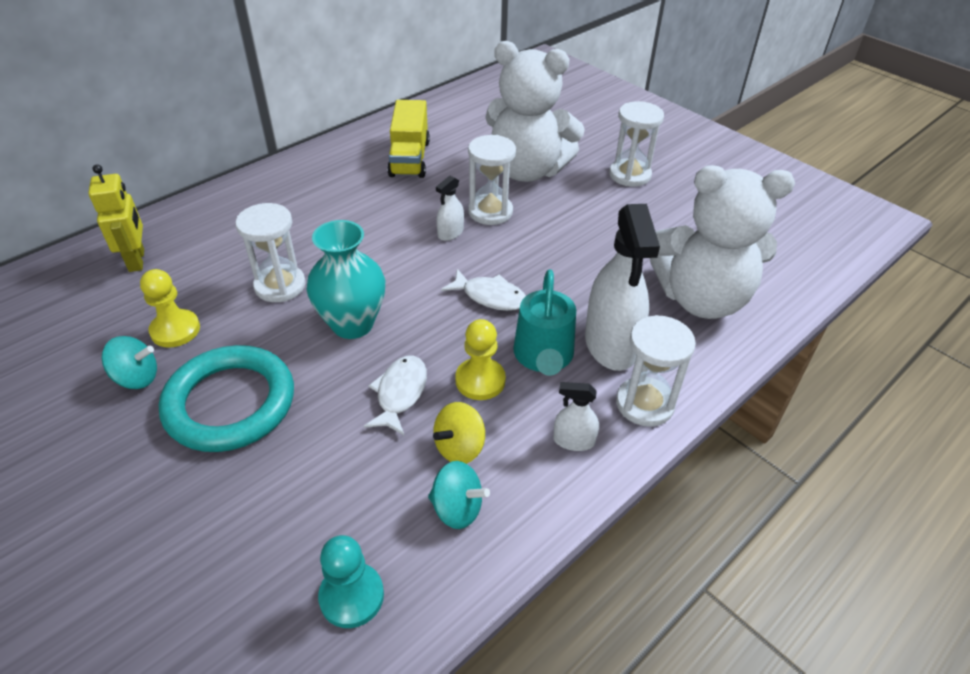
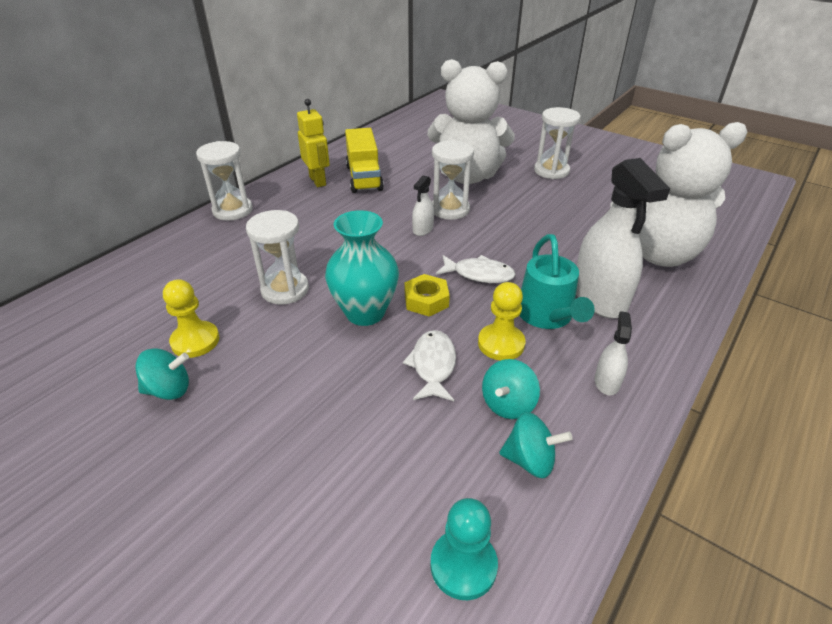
camera: 10 degrees left, 5 degrees down
yellow robot [88,164,144,272] -> yellow robot moved to [297,99,329,187]
turquoise ring [159,345,294,452] -> none
yellow spinning top [433,402,485,464] -> turquoise spinning top [482,359,540,419]
white spray bottle [553,382,599,451] -> white spray bottle turned 105 degrees clockwise [594,311,632,396]
white hourglass [616,315,696,427] -> white hourglass moved to [196,141,253,221]
none -> yellow nut [404,274,450,317]

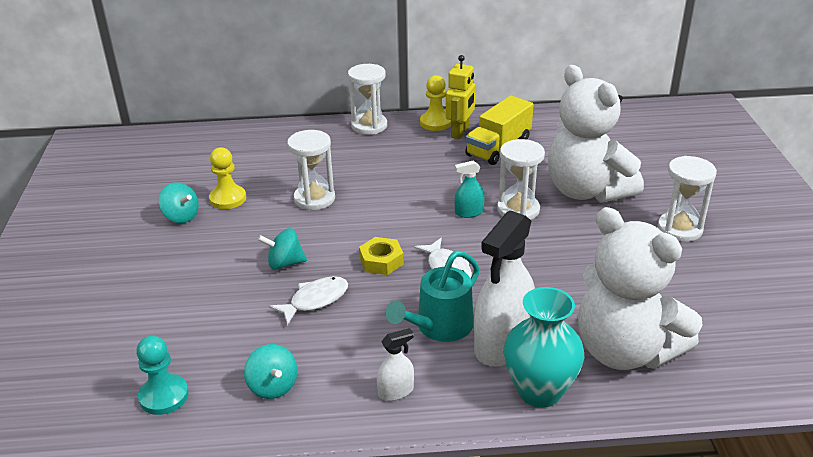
camera: 50 degrees right, 5 degrees down
turquoise vase [325,210,399,326] -> turquoise vase moved to [504,287,584,408]
white spray bottle [412,175,434,236] -> turquoise spray bottle [455,160,485,218]
yellow pawn [478,282,526,361] -> yellow pawn moved to [420,75,451,131]
turquoise spinning top [482,359,540,419] -> turquoise spinning top moved to [258,228,307,270]

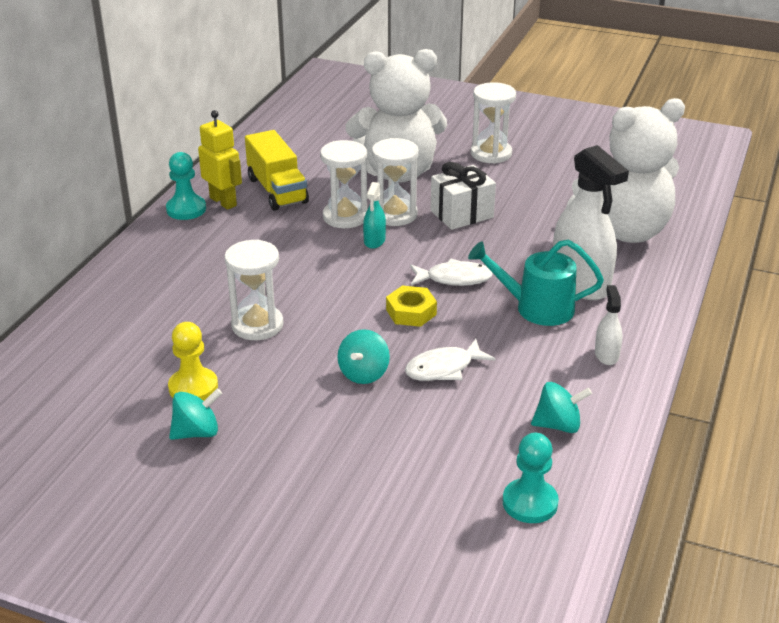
camera: 65 degrees left, 0 degrees up
white fish [269,276,348,325] -> white fish turned 105 degrees counterclockwise [405,339,496,381]
white hourglass [348,64,387,135] -> white hourglass moved to [320,140,368,228]
turquoise watering can [386,251,480,342] -> turquoise watering can turned 120 degrees clockwise [468,240,604,326]
yellow pawn [420,75,451,131] -> turquoise pawn [166,152,206,220]
turquoise vase [504,287,584,408] -> none
none -> white gift [431,162,496,230]

